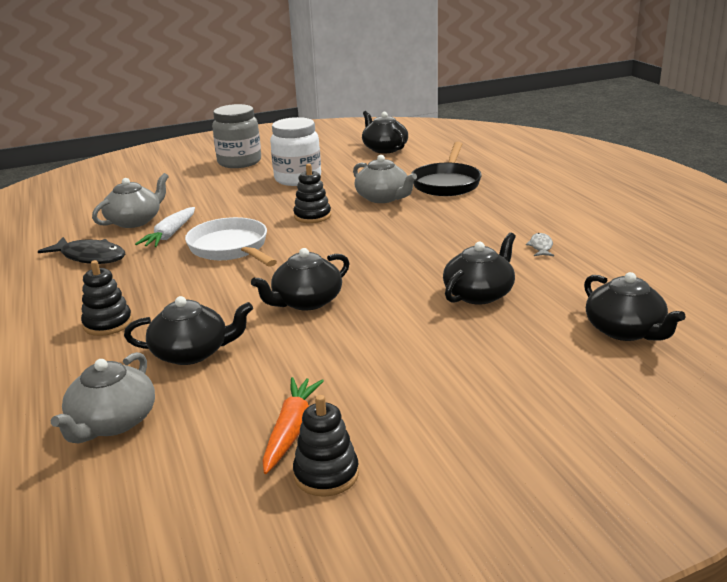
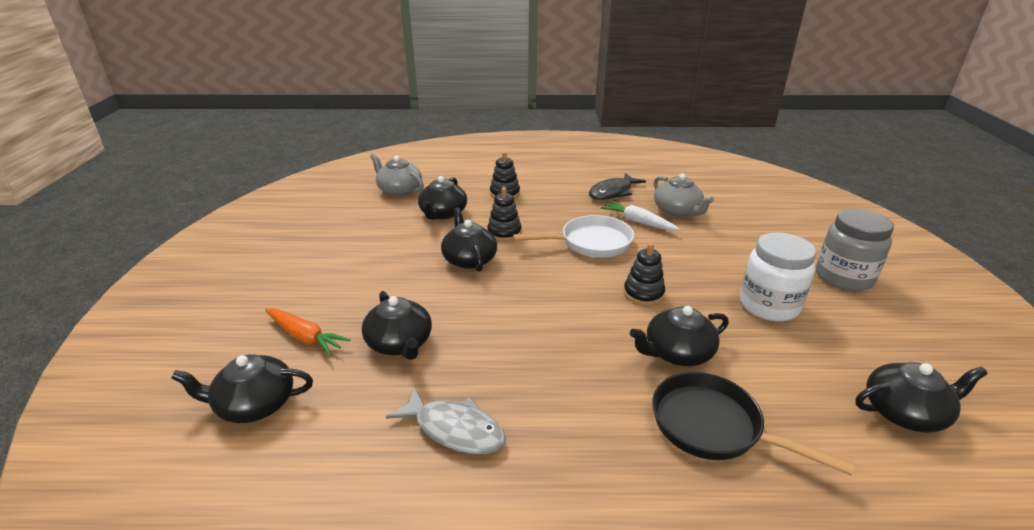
camera: 110 degrees right, 5 degrees up
orange carrot [262,377,324,474] -> orange carrot moved to [265,308,350,356]
black stacking toy [293,395,359,497] -> black stacking toy moved to [487,187,522,241]
grey teapot [353,155,417,203] -> black teapot [630,306,729,366]
grey fish [526,233,554,256] -> grey fish [386,387,506,454], size x1.91

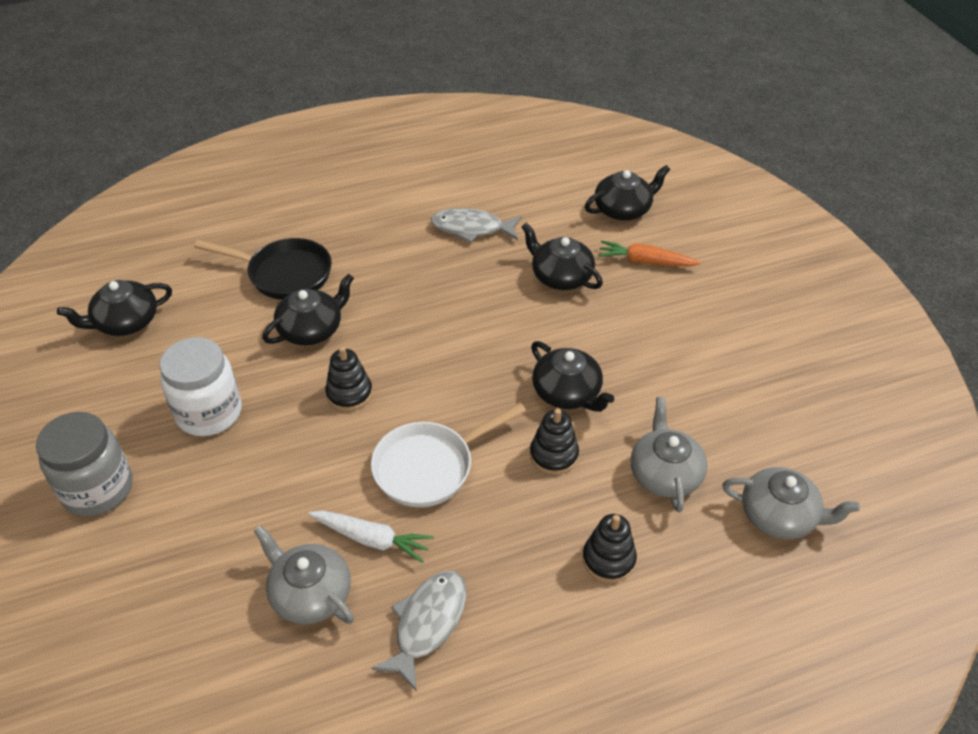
camera: 160 degrees right, 15 degrees up
black teapot [418,176,467,220] -> grey teapot [630,397,707,512]
black fish [589,173,646,200] -> grey fish [371,570,467,692]

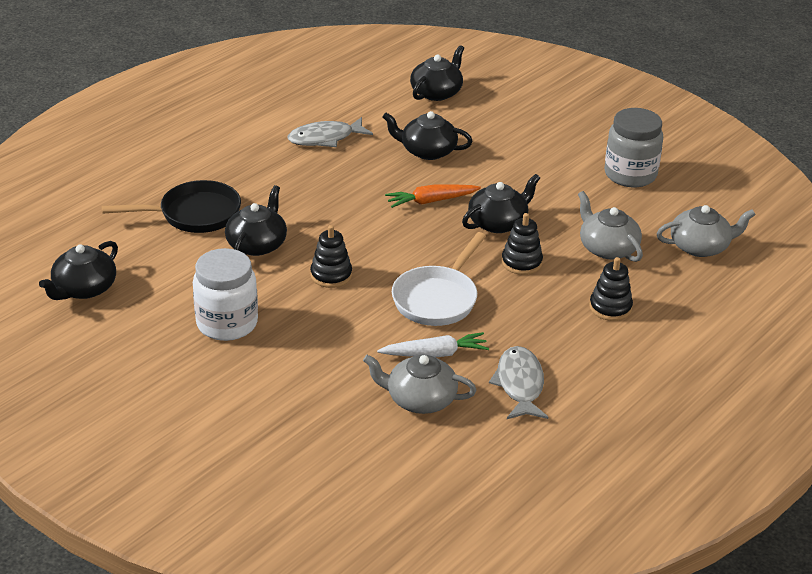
camera: 30 degrees left, 10 degrees down
grey jar [36,412,132,516] -> grey jar moved to [604,108,663,187]
black teapot [531,341,614,412] -> black teapot turned 60 degrees counterclockwise [462,174,540,233]
orange carrot [598,240,701,267] -> orange carrot moved to [385,184,481,208]

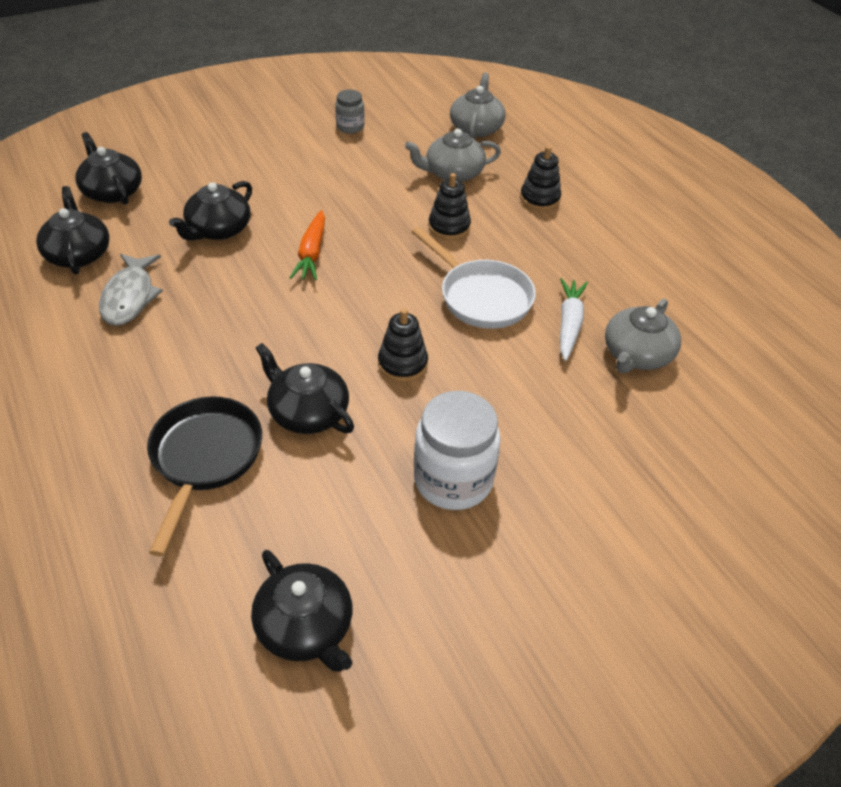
camera: 70 degrees left, 10 degrees up
black teapot [462,174,540,233] -> black teapot moved to [36,186,110,274]
grey fish [489,346,548,419] -> none
grey jar [604,108,663,187] -> grey jar [335,90,365,133], size x0.54

